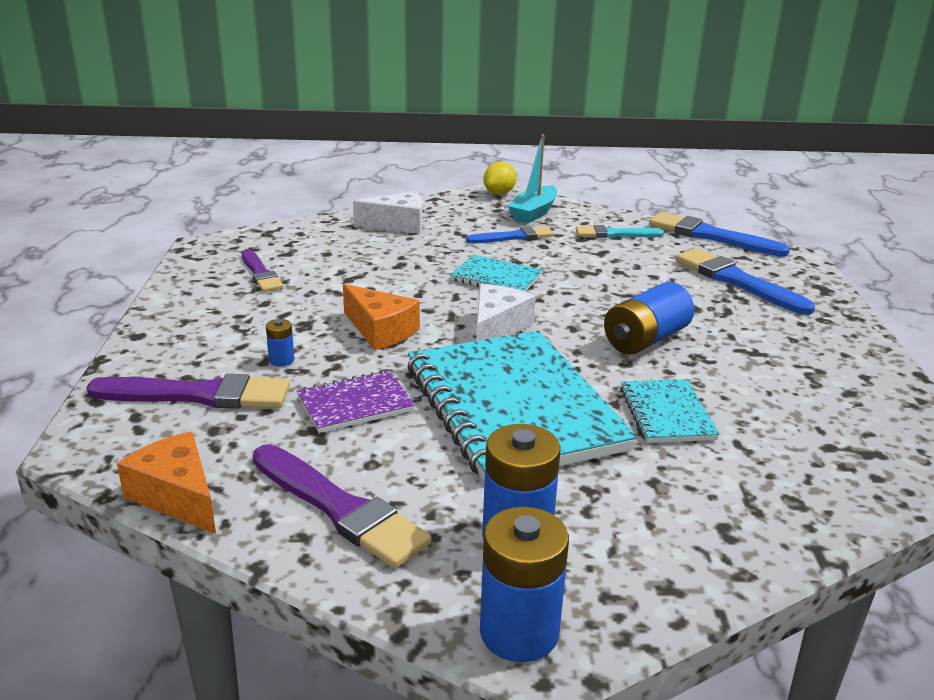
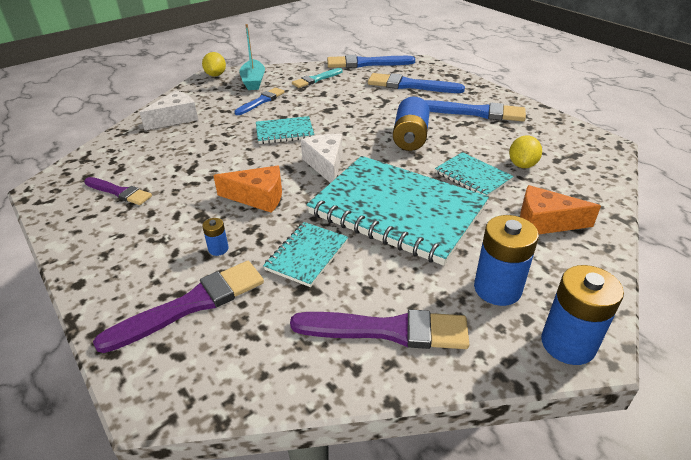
camera: 35 degrees left, 10 degrees up
orange cheese [117,431,216,534] -> orange cheese moved to [520,185,601,234]
purple notebook [297,370,415,433] -> turquoise notebook [263,222,348,287]
none -> blue brush [425,100,526,121]
none -> yellow lemon [509,135,542,168]

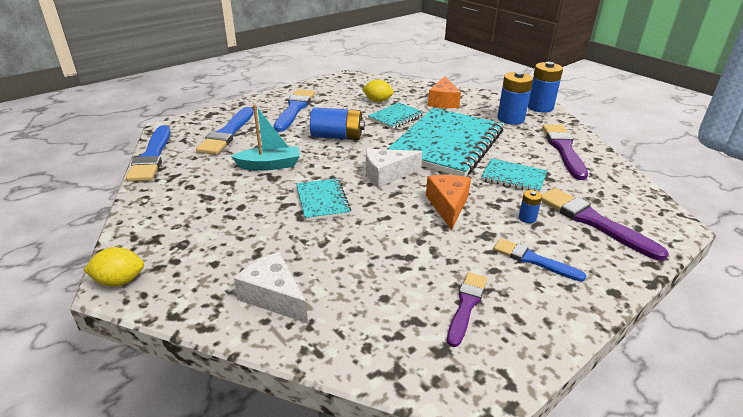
camera: 95 degrees left, 5 degrees down
blue brush [235,87,285,115] -> blue brush moved to [493,238,586,282]
turquoise boat [239,24,265,90] -> turquoise boat moved to [231,105,300,171]
turquoise brush [292,68,343,88] -> none

